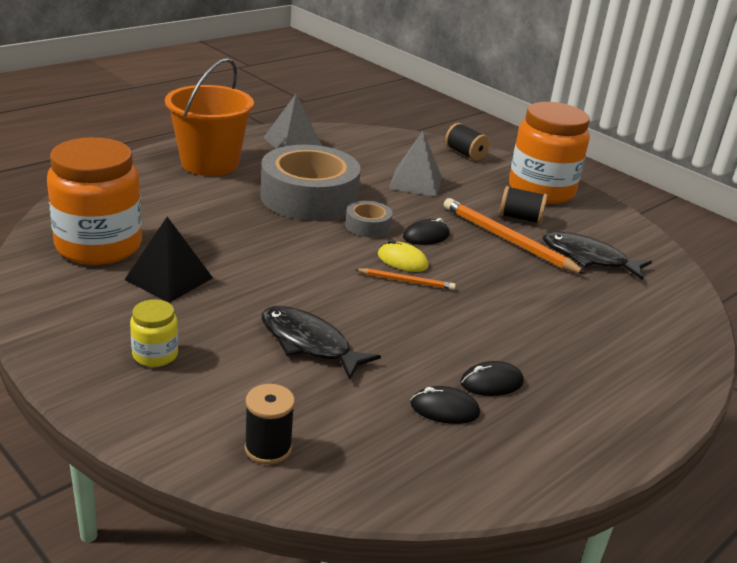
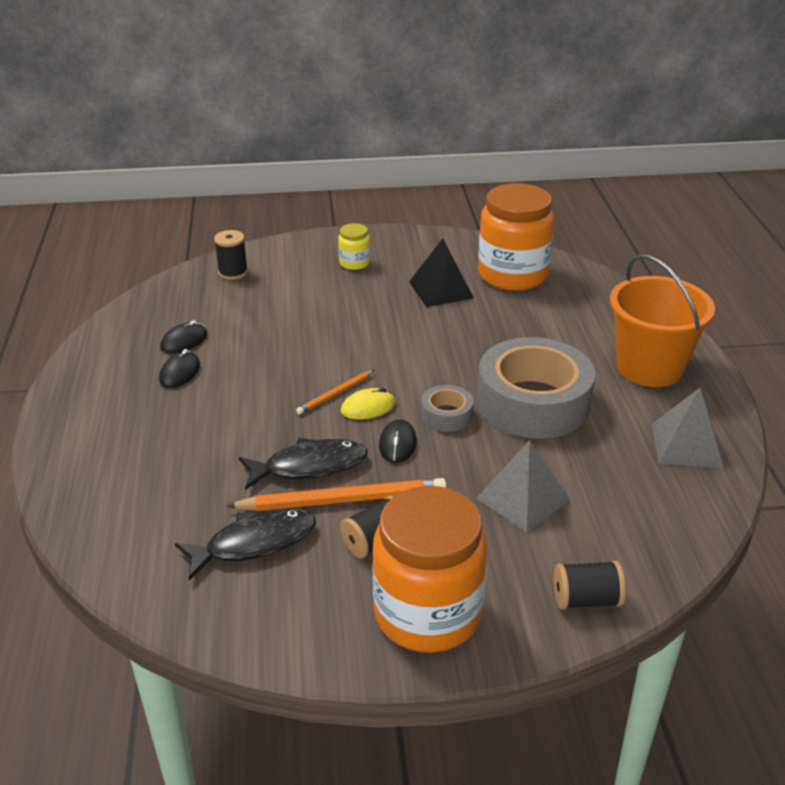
camera: 130 degrees right, 5 degrees up
black fish [261,306,381,380] -> black fish moved to [238,438,368,490]

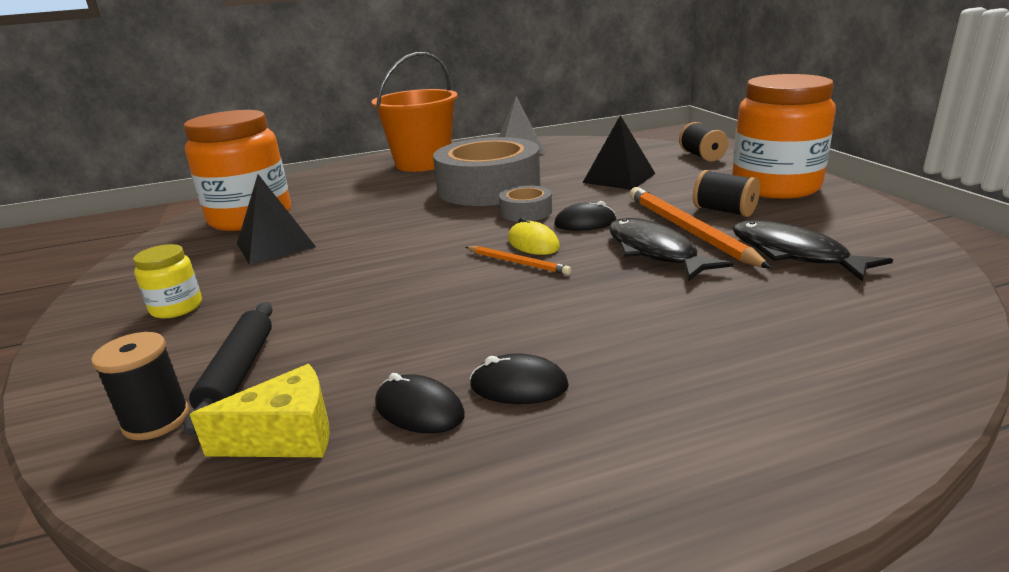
camera: 100 degrees left, 10 degrees down
grey pyramid [477,440,570,532] -> black pyramid [583,115,656,190]
none -> black rolling pin [184,302,273,436]
none -> yellow cheese [190,364,330,457]

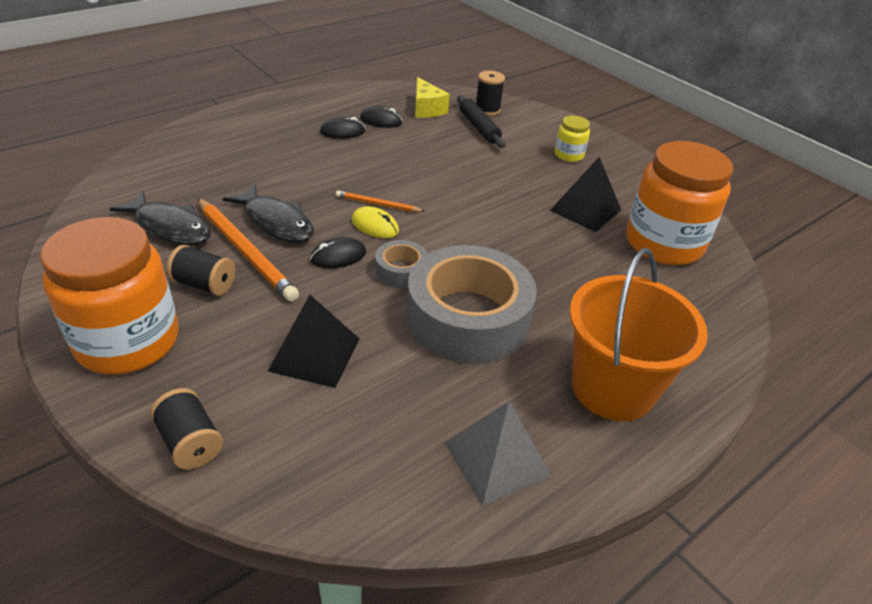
camera: 155 degrees right, 15 degrees up
yellow cheese [190,364,330,457] -> yellow cheese turned 75 degrees counterclockwise [415,77,450,118]

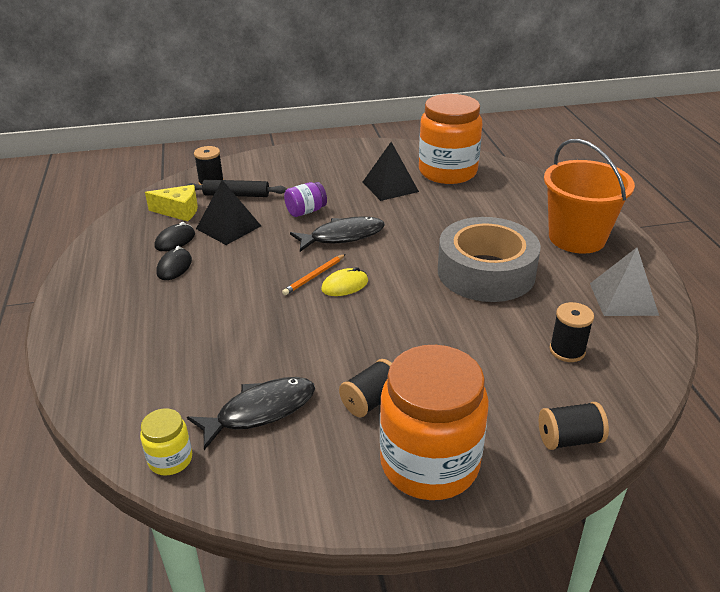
camera: 60 degrees left, 5 degrees down
orange pencil [197,198,299,302] -> none
black fish [223,184,314,242] -> black fish moved to [290,216,385,252]
black pyramid [268,295,359,388] -> black pyramid moved to [196,180,261,245]
black mouse [310,237,366,268] -> none
grey tape [375,240,427,288] -> none
yellow jar [555,116,590,162] -> yellow jar moved to [140,408,192,476]
none -> purple jar [284,182,327,217]
none -> black spool [550,302,594,362]

